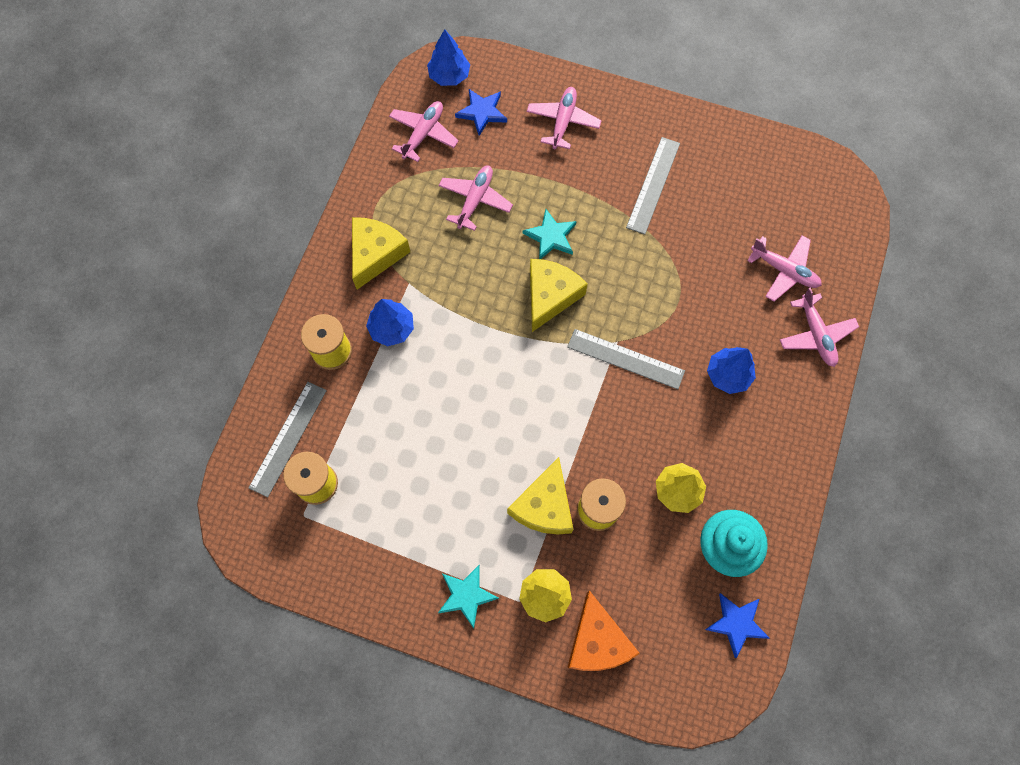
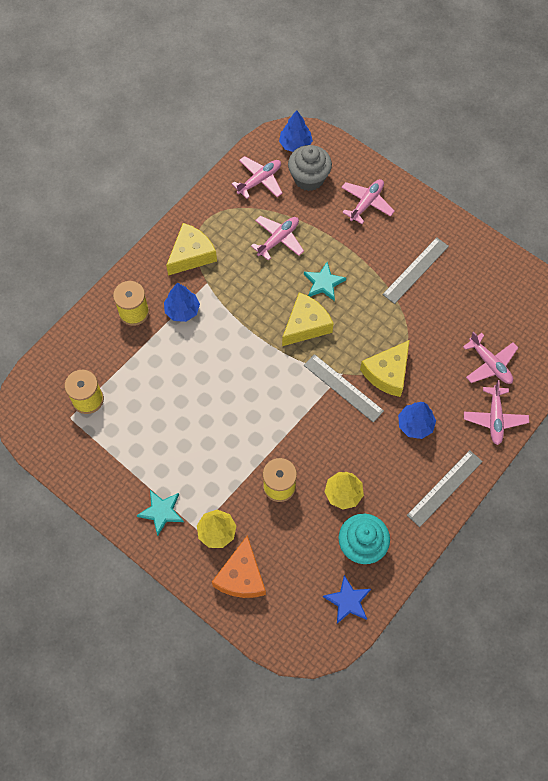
camera: 20 degrees right, 5 degrees down
grey ruler [249,382,327,497] -> grey ruler moved to [407,450,483,527]
blue star [455,89,507,136] -> grey cupcake [288,145,332,191]
yellow cheese [507,457,573,535] -> yellow cheese moved to [360,340,410,397]

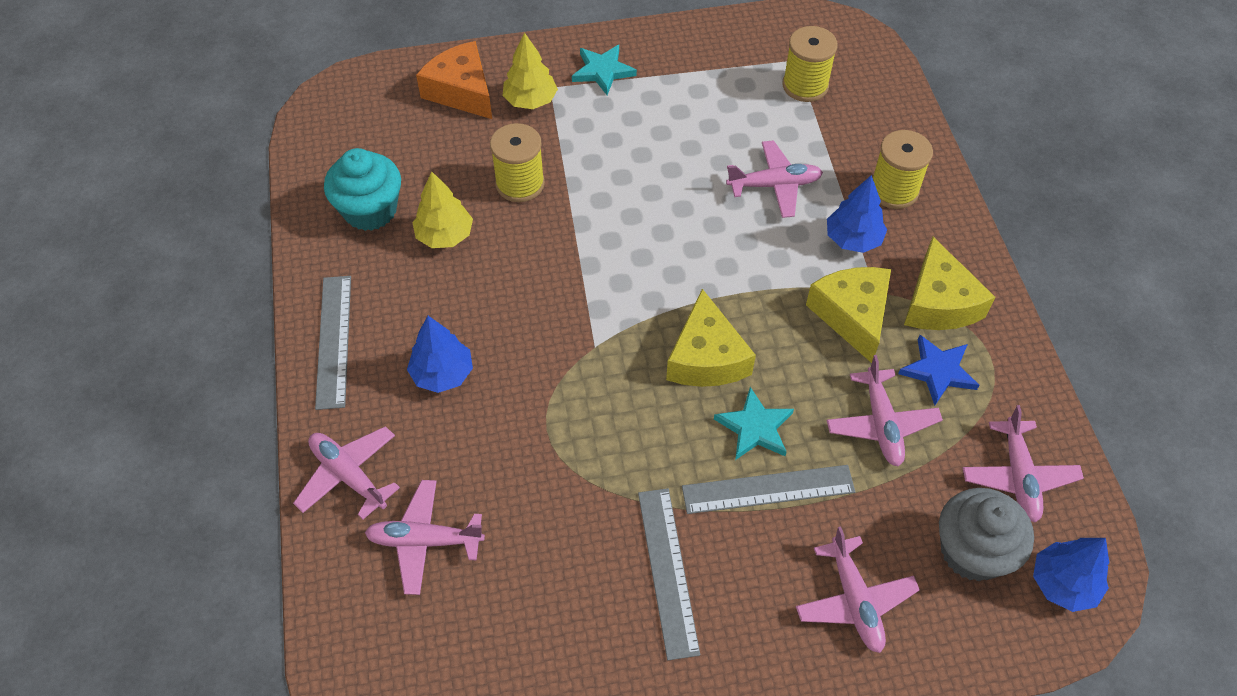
camera: 130 degrees right, 10 degrees down
grey ruler [304,354,384,423] -> grey ruler moved to [682,465,855,514]
blue star [323,575,371,624] -> blue star moved to [898,335,979,406]
yellow cheese [360,340,410,397] -> yellow cheese moved to [806,267,891,363]
none -> pink plane [726,140,823,218]

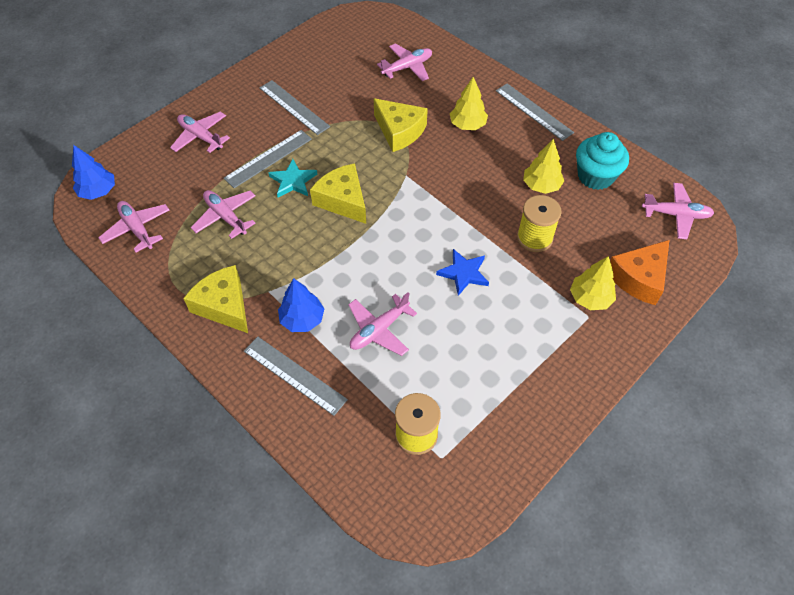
camera: 145 degrees right, 0 degrees up
pink plane [293,426,400,519] -> pink plane moved to [642,183,714,239]
blue tree [407,316,473,393] -> yellow tree [450,77,488,130]
orange cheese [416,41,492,119] -> orange cheese turned 120 degrees clockwise [610,240,669,305]
turquoise star [572,45,637,95] -> none
yellow cheese [806,267,891,363] -> yellow cheese moved to [374,98,428,152]
yellow spool [873,130,933,209] -> grey ruler [244,337,348,416]
blue star [898,335,979,406] -> blue star moved to [436,249,489,296]
grey cupcake [939,488,1034,581] -> none

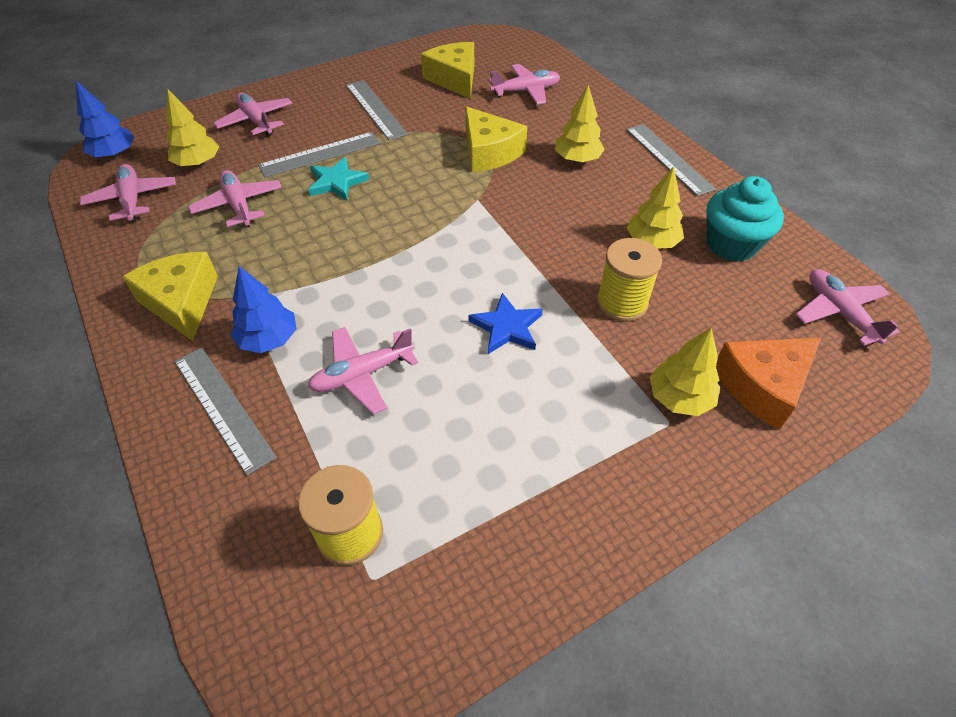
camera: 15 degrees right, 5 degrees down
yellow cheese [310,163,366,224] -> yellow cheese moved to [421,42,474,99]
pink plane [642,183,714,239] -> pink plane turned 135 degrees counterclockwise [796,269,899,346]
none -> yellow tree [166,88,219,167]

